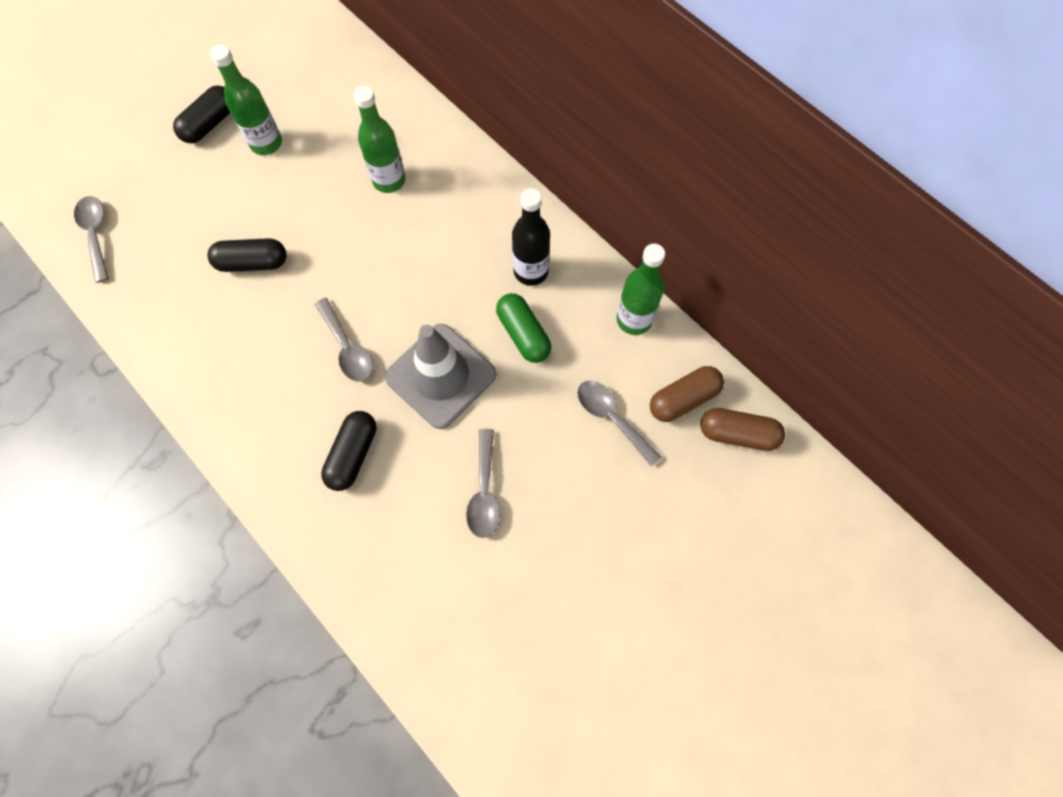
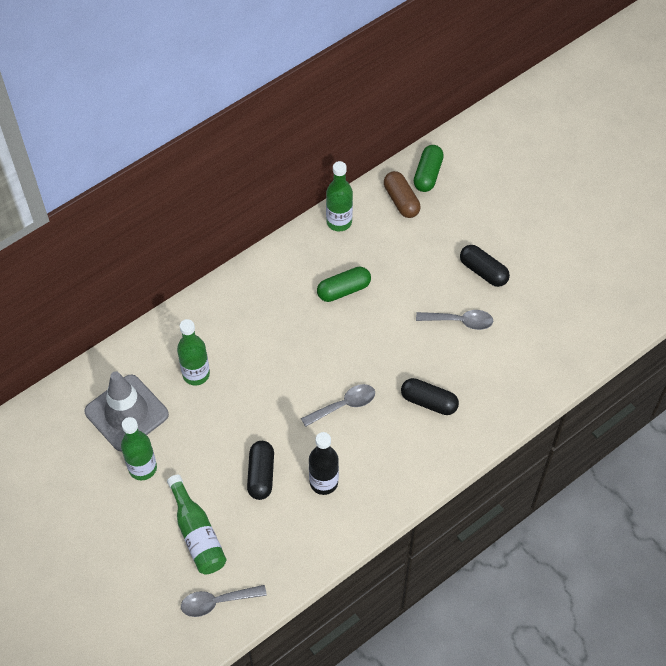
camera: 85 degrees left, 10 degrees down
black capsule [173,85,230,143] -> black capsule moved to [460,245,510,287]
grey traffic cone [384,324,496,429] -> grey traffic cone moved to [85,371,169,452]
black bottle [512,188,550,286] -> black bottle moved to [309,432,339,495]
grey spoon [577,381,661,467] -> none
brown capsule [700,408,785,451] -> green capsule [414,145,444,192]
none -> green bottle [167,475,227,574]

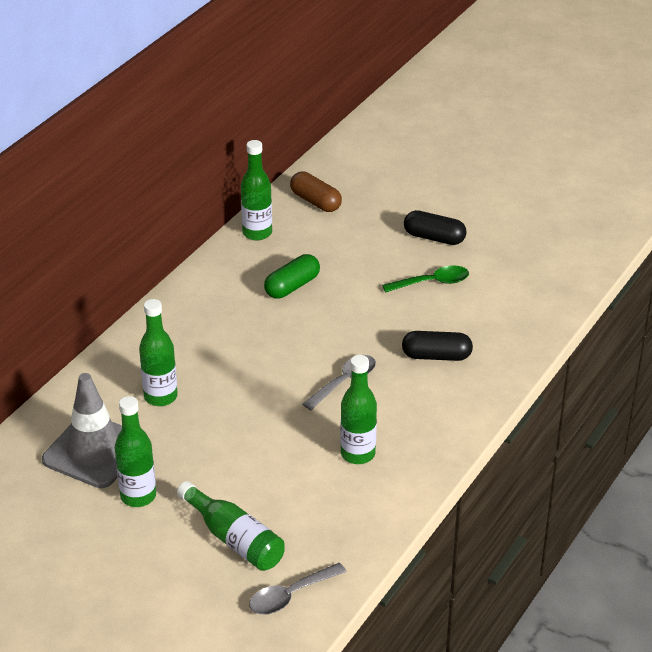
camera: 20 degrees left, 20 degrees down
black capsule [247,441,274,500] -> none
black bottle [309,432,339,495] -> green bottle [340,355,377,464]
green capsule [414,145,444,192] -> none
grey spoon [416,310,493,330] -> green spoon [382,265,469,293]

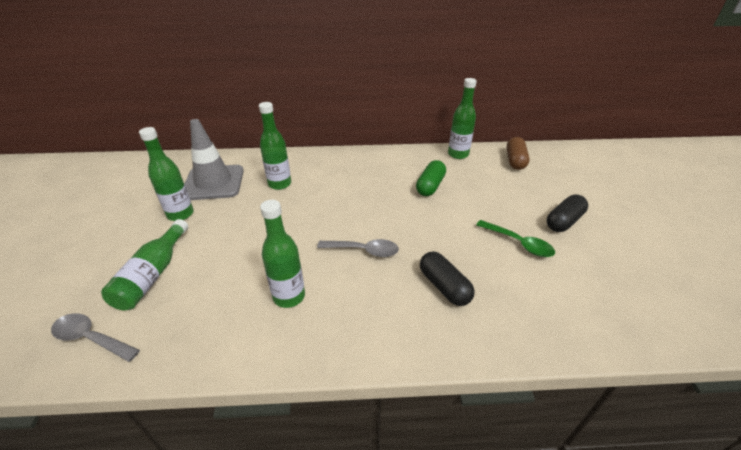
camera: 55 degrees right, 0 degrees up
green capsule [264,254,320,299] -> green capsule turned 75 degrees counterclockwise [416,160,446,196]
black capsule [404,210,467,245] -> black capsule turned 60 degrees clockwise [547,195,588,232]

